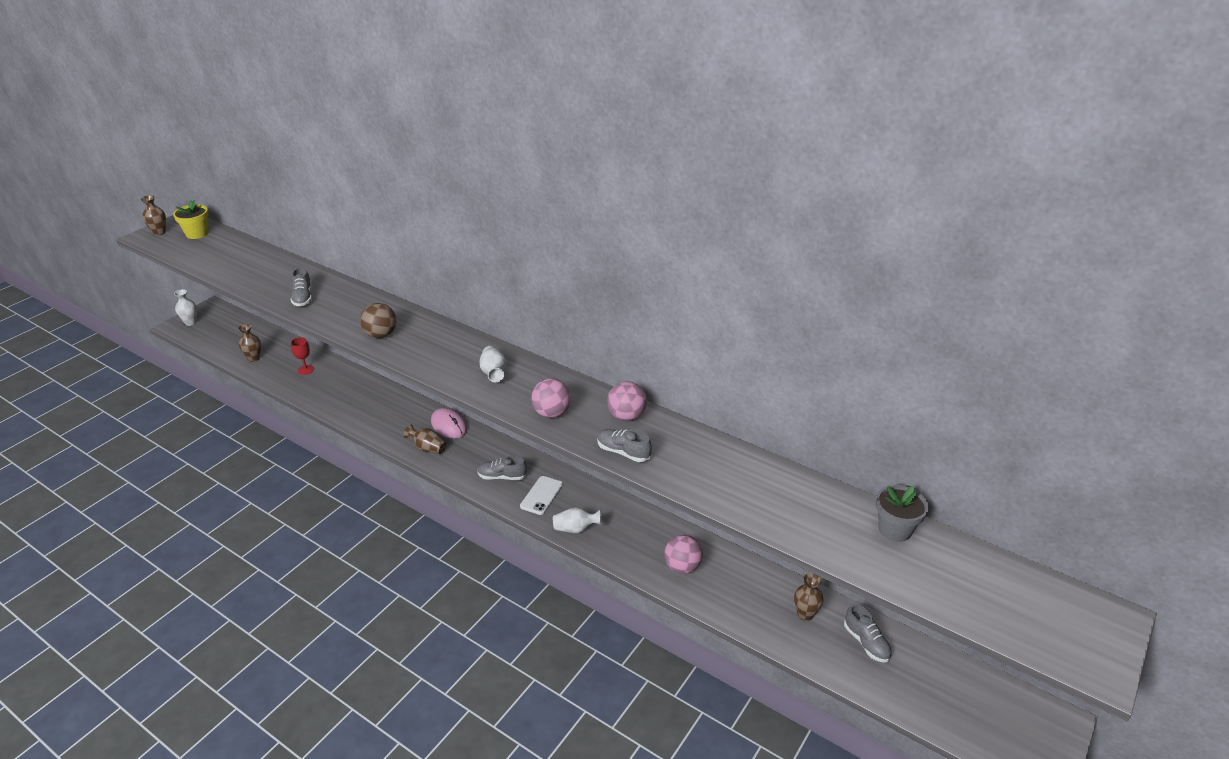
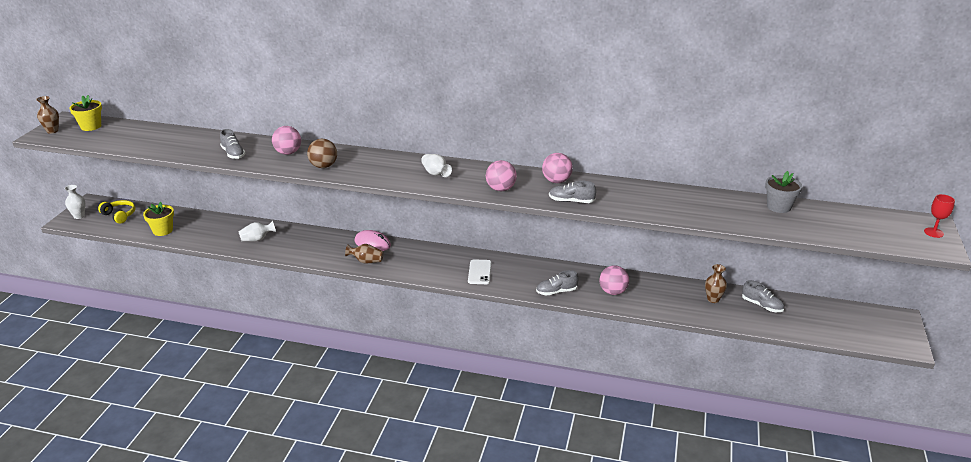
camera: 20 degrees left, 5 degrees down
brown vase [238,324,261,362] -> yellow flower pot [143,202,174,236]
red goblet [291,337,314,375] -> red goblet moved to [924,194,955,238]
grey shoe [477,456,527,480] -> grey shoe moved to [536,270,579,296]
white vase [553,507,602,533] -> white vase moved to [238,221,276,242]
none -> yellow headphones [98,200,135,224]
none -> pink ball [272,126,301,155]

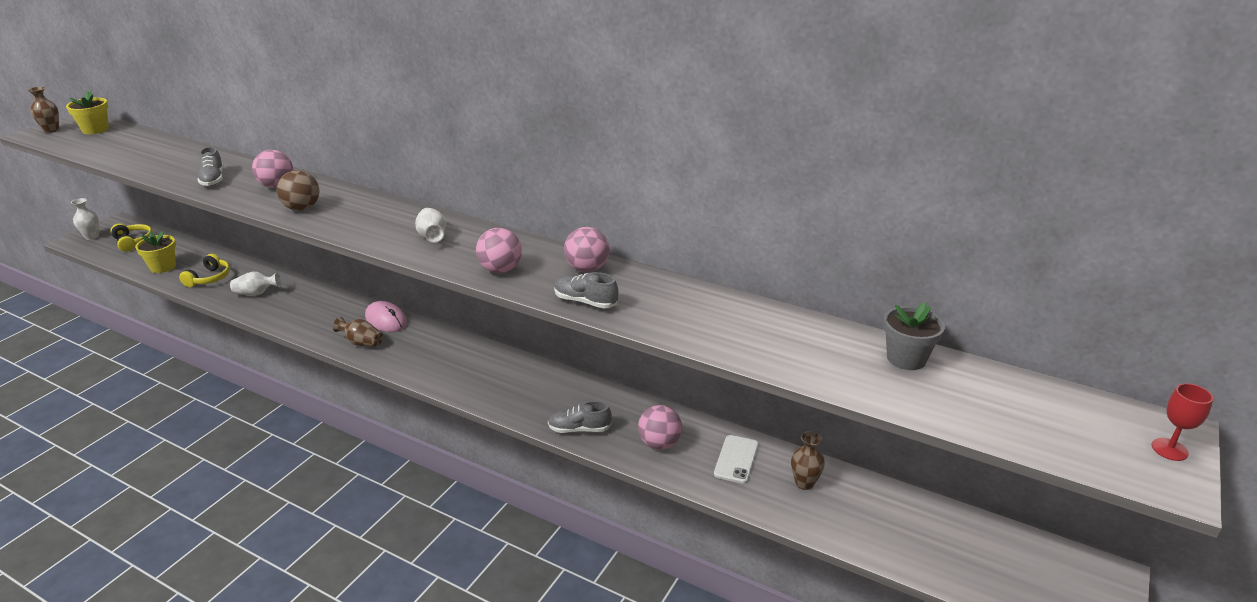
camera: 15 degrees right, 0 degrees up
white phone [468,259,491,284] -> white phone moved to [714,435,759,484]
grey shoe [742,280,784,312] -> none
none -> yellow headphones [179,254,230,287]

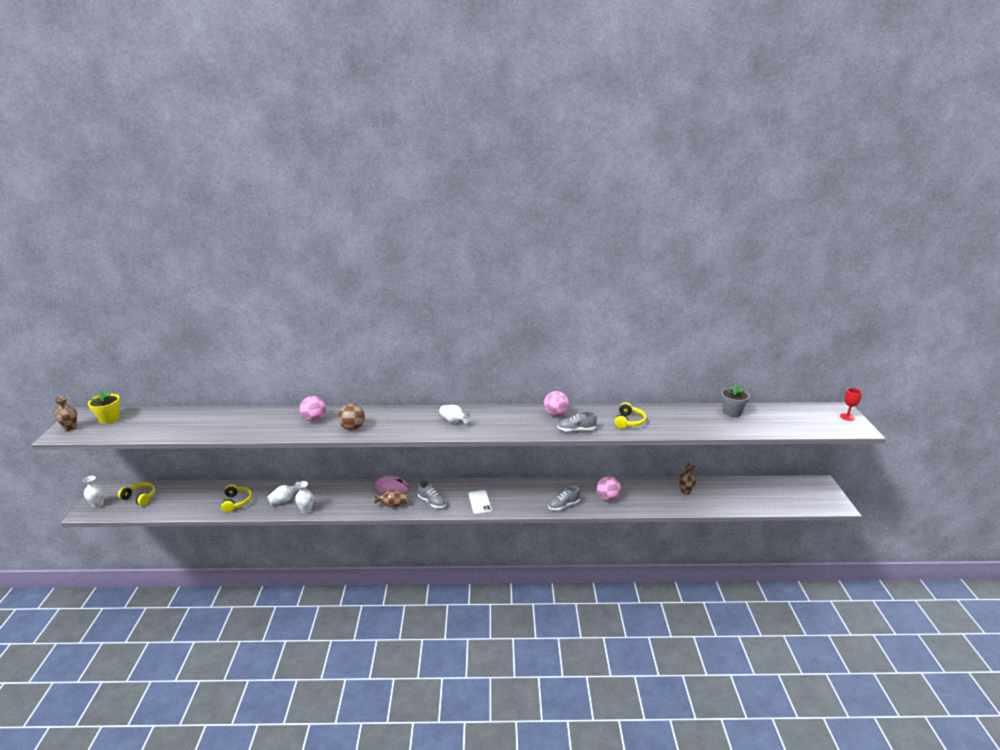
camera: 30 degrees left, 5 degrees down
yellow flower pot [135,231,176,273] -> none
grey shoe [198,147,224,186] -> grey shoe moved to [418,482,446,508]
pink ball [476,228,522,273] -> none
white phone [714,435,759,484] -> white phone moved to [469,490,492,514]
none -> white vase [295,481,314,514]
none -> yellow headphones [614,402,646,429]

